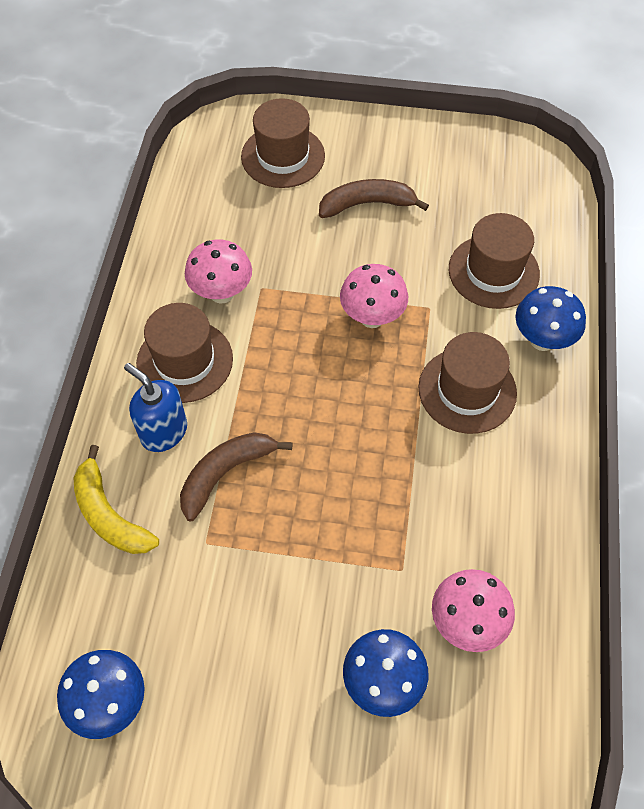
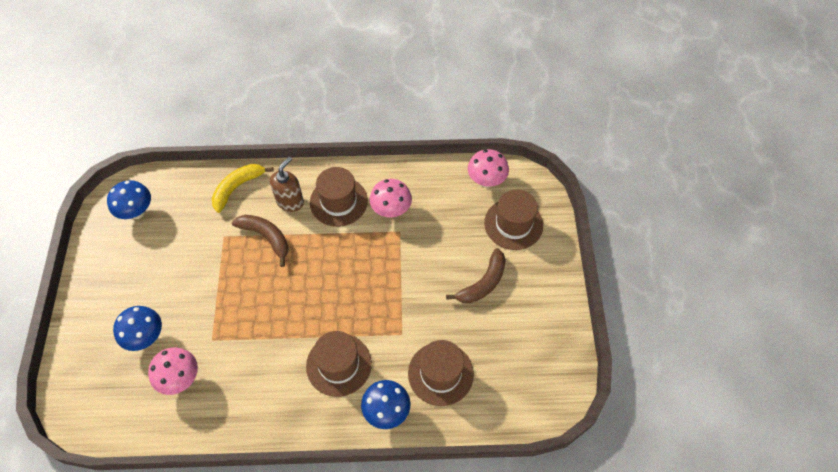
camera: 80 degrees right, 0 degrees up
blue soap dispenser [124,363,187,452] -> brown soap dispenser [270,157,304,212]
brown banana [319,179,429,218] -> brown banana turned 60 degrees clockwise [446,248,506,303]
pink mushroom [340,264,408,328] -> pink mushroom moved to [468,149,509,188]

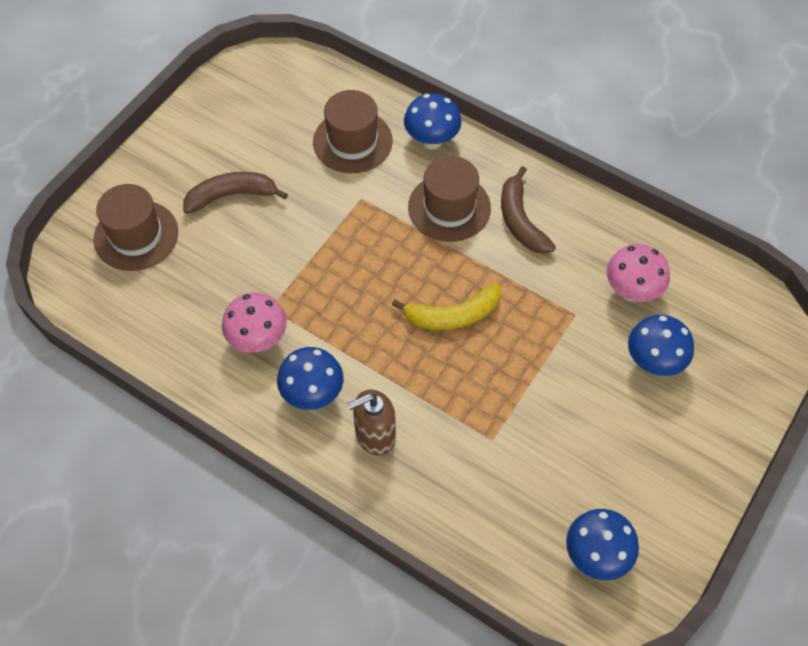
camera: 145 degrees left, 0 degrees up
yellow banana [212,164,274,213] -> yellow banana moved to [392,283,501,330]
brown banana [232,215,288,267] -> brown banana moved to [501,166,556,254]
brown hat [310,167,368,227] -> blue mushroom [277,347,344,410]
pink mushroom [468,149,509,188] -> none

